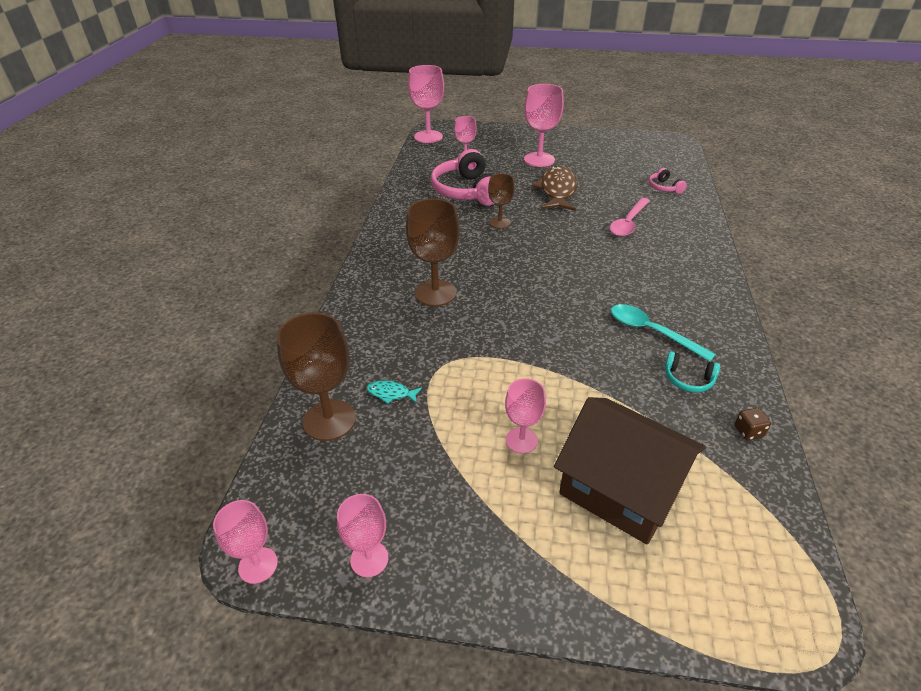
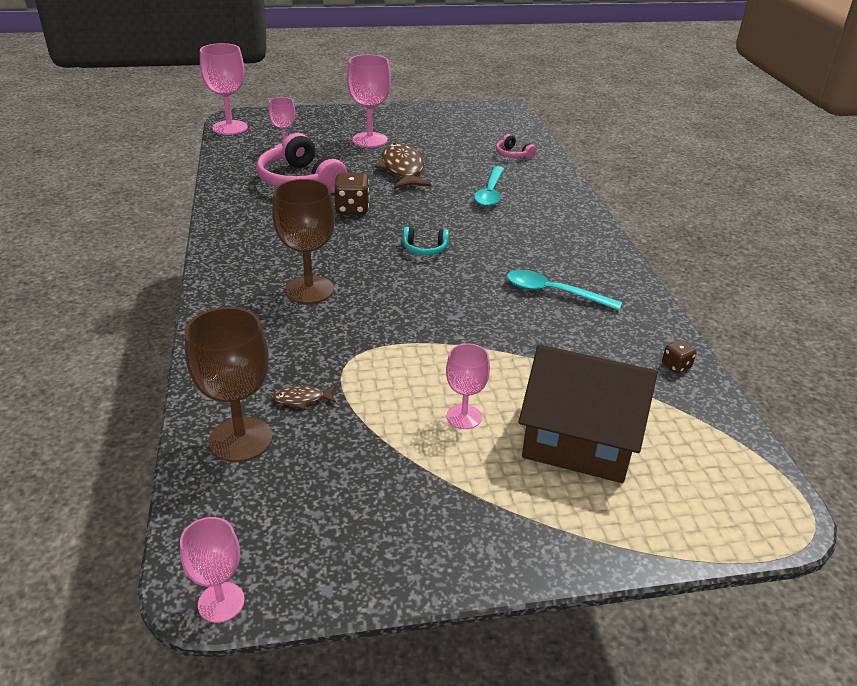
camera: 20 degrees left, 5 degrees down
pink goblet [337,494,388,577] -> none
turquoise fish [367,381,422,404] -> brown fish [272,386,336,409]
brown goblet [488,174,515,229] -> brown dice [334,173,370,214]
pink spoon [610,198,650,237] -> turquoise spoon [474,166,504,207]
turquoise headphones [665,351,720,392] -> turquoise headphones moved to [403,227,449,255]

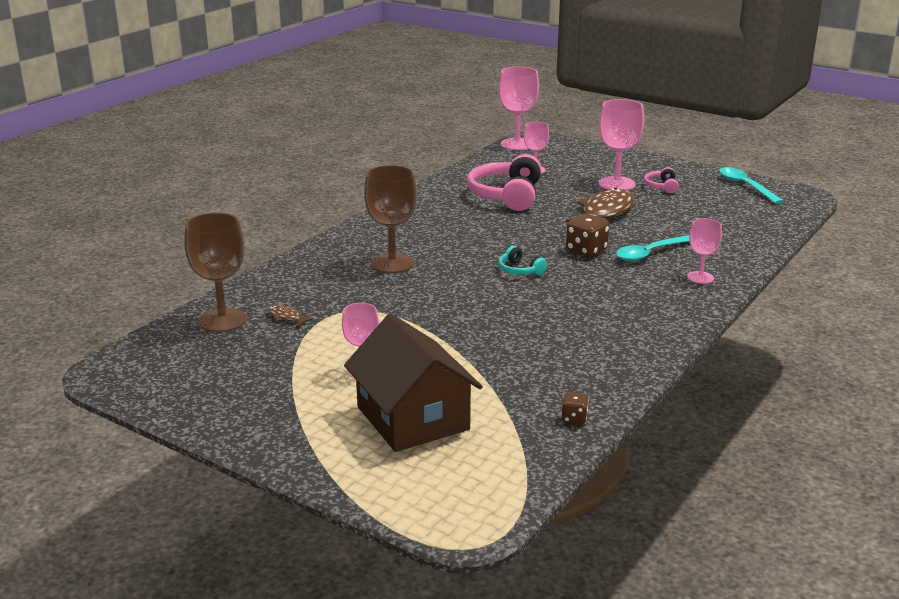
camera: 45 degrees right, 10 degrees down
pink goblet [180,517,245,623] -> pink goblet moved to [687,218,722,284]
brown dice [334,173,370,214] -> brown dice moved to [566,214,609,257]
pink headphones [496,134,536,159] -> pink headphones moved to [644,167,679,193]
turquoise spoon [507,270,622,310] -> turquoise spoon moved to [719,167,784,204]

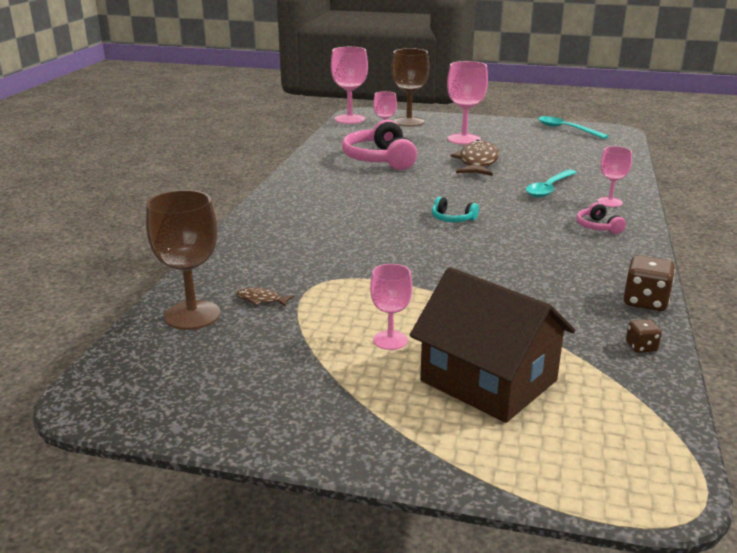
camera: 20 degrees left, 0 degrees up
brown goblet [364,165,417,273] -> brown goblet moved to [391,48,429,127]
brown dice [566,214,609,257] -> brown dice moved to [624,255,675,311]
pink headphones [644,167,679,193] -> pink headphones moved to [576,203,626,234]

